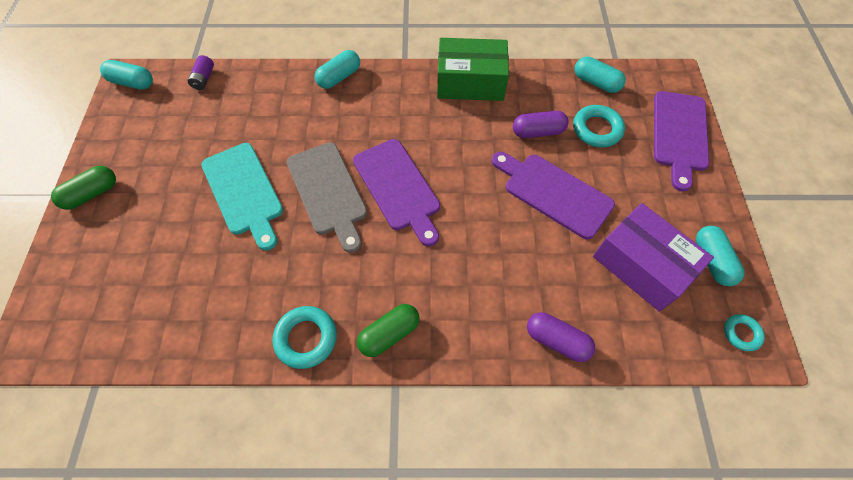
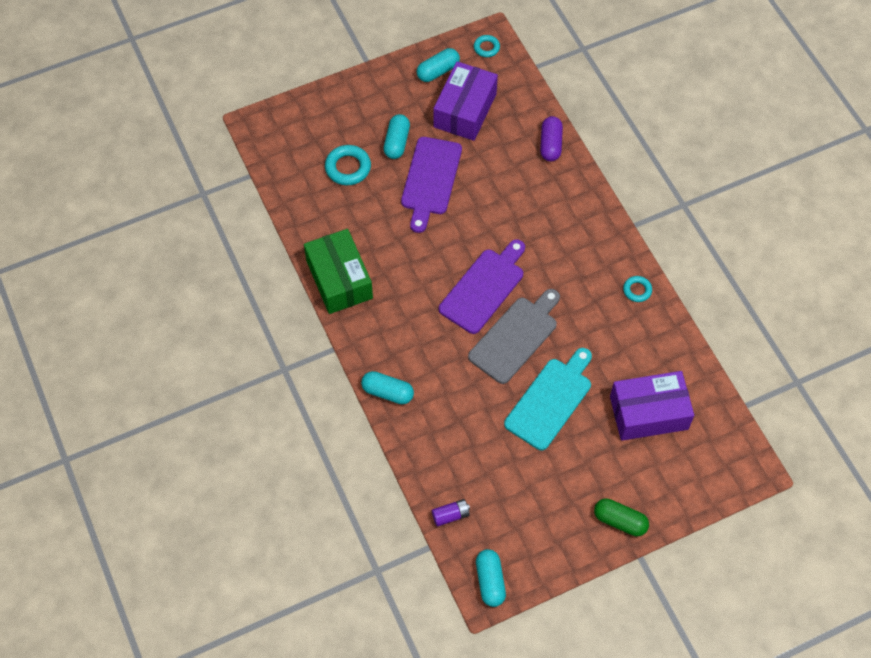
camera: 115 degrees left, 0 degrees up
turquoise ring [273,306,337,369] -> turquoise ring [623,276,652,302], size x0.60
green capsule [357,304,420,357] -> none
purple capsule [513,111,569,138] -> none
turquoise capsule [574,57,626,93] -> turquoise capsule moved to [383,114,410,159]
purple cutting board [654,91,709,191] -> none
none -> purple box [610,371,694,441]

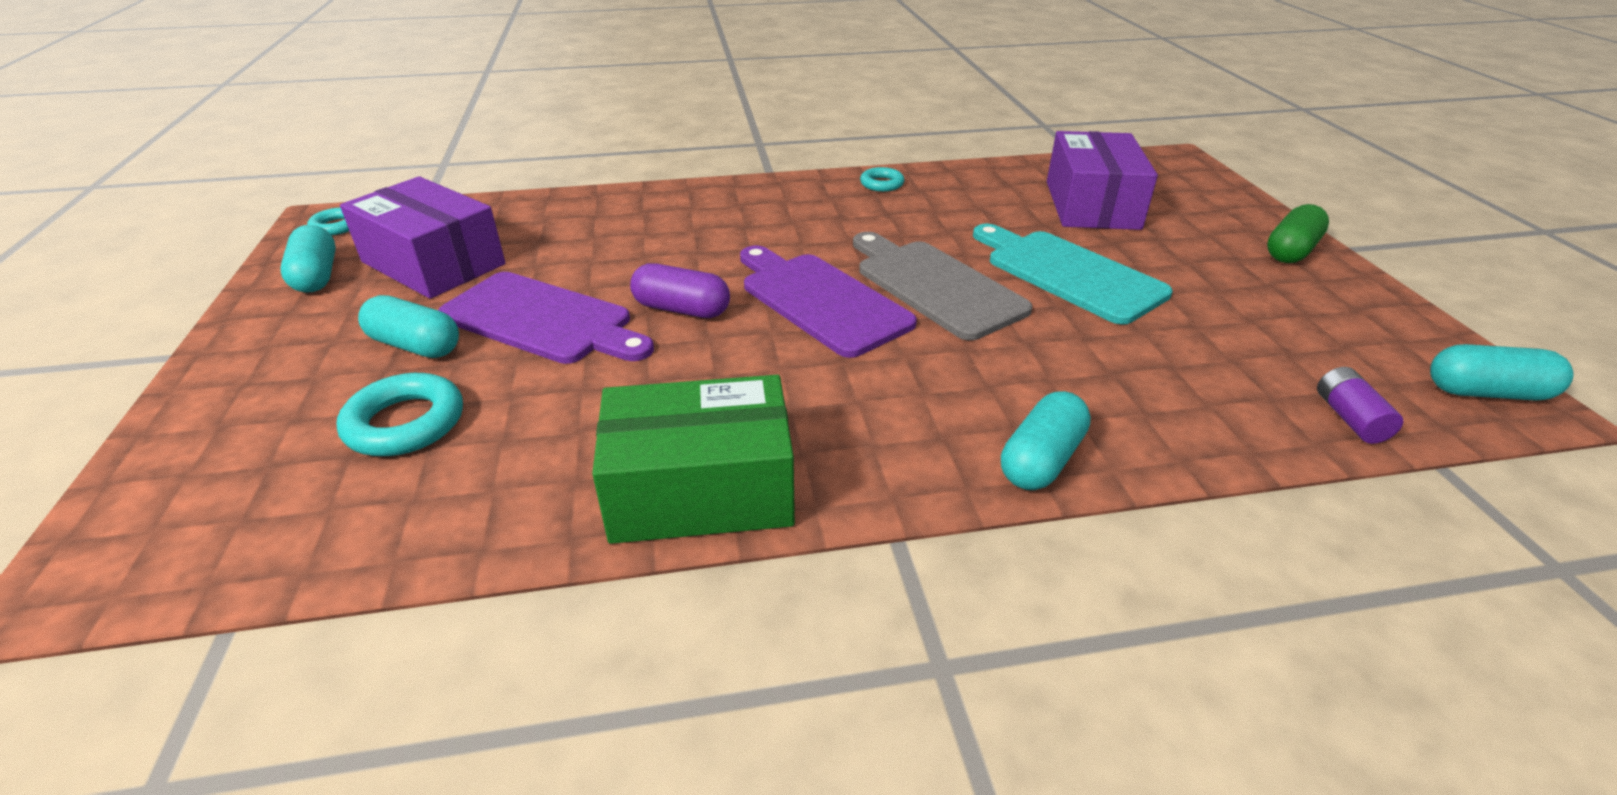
camera: 75 degrees left, 25 degrees down
purple capsule [540,116,563,161] -> purple capsule moved to [630,263,730,318]

